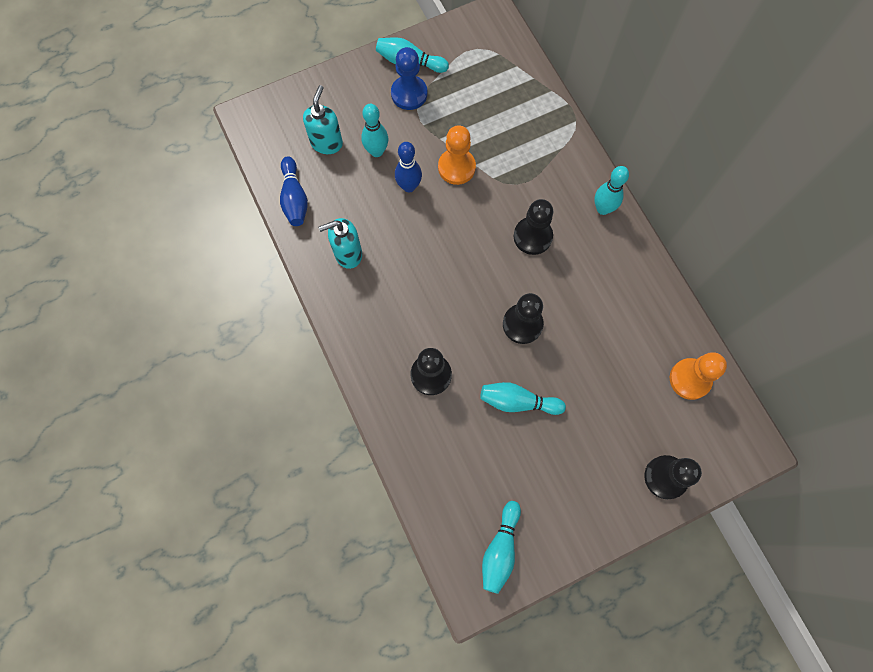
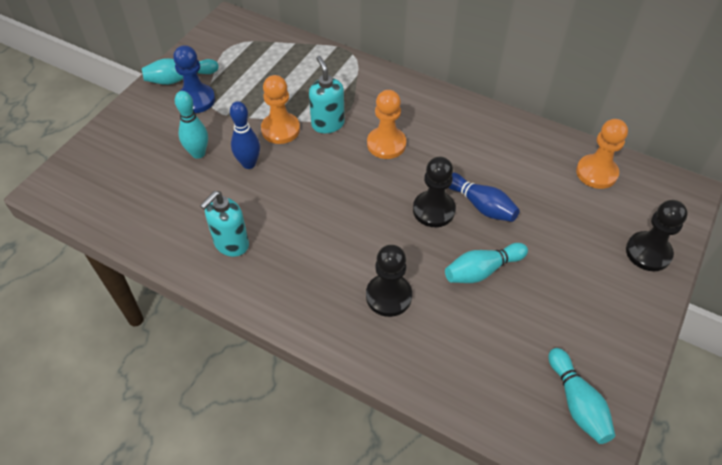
camera: 35 degrees left, 20 degrees down
blue bowling pin [280,156,308,226] -> blue bowling pin moved to [449,172,520,222]
turquoise soap dispenser [303,85,343,154] -> turquoise soap dispenser moved to [309,56,345,133]
black pawn [514,199,553,255] -> orange pawn [367,90,406,159]
turquoise bowling pin [594,166,629,215] -> none

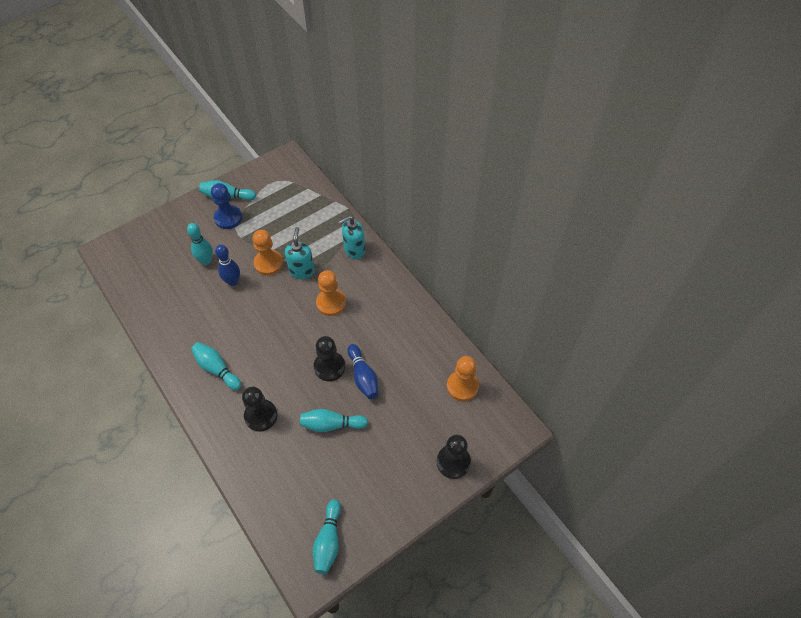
camera: 25 degrees right, 5 degrees up
turquoise soap dispenser [200,191,249,257] -> turquoise soap dispenser moved to [338,216,365,259]
none -> turquoise bowling pin [191,342,242,390]

